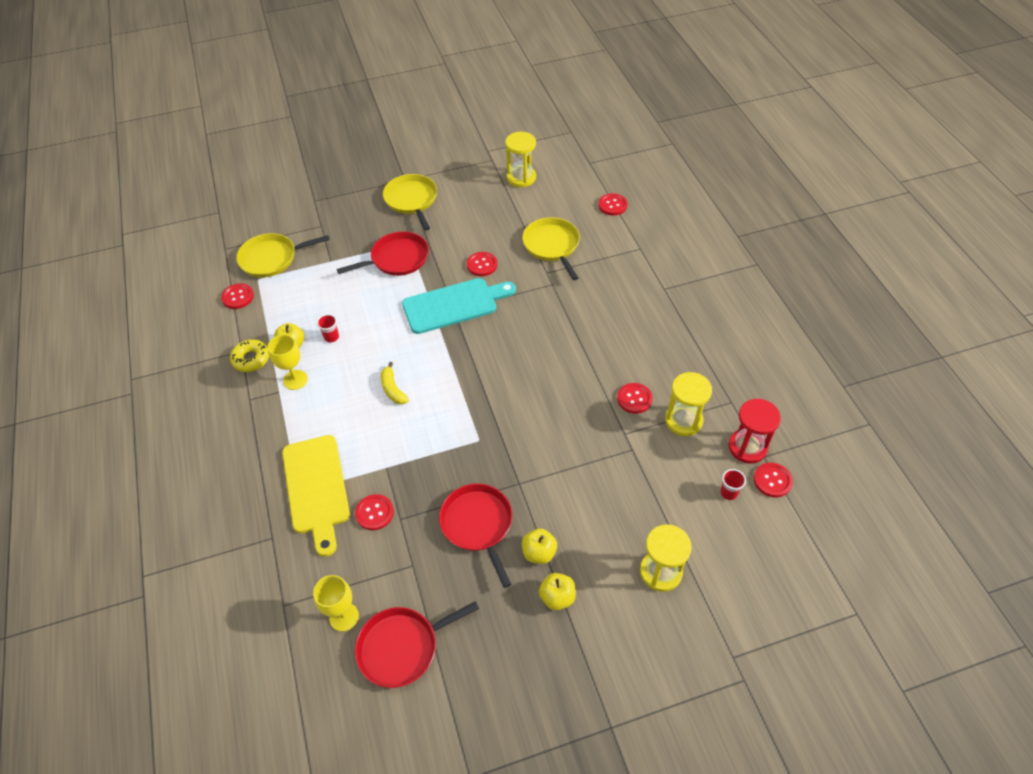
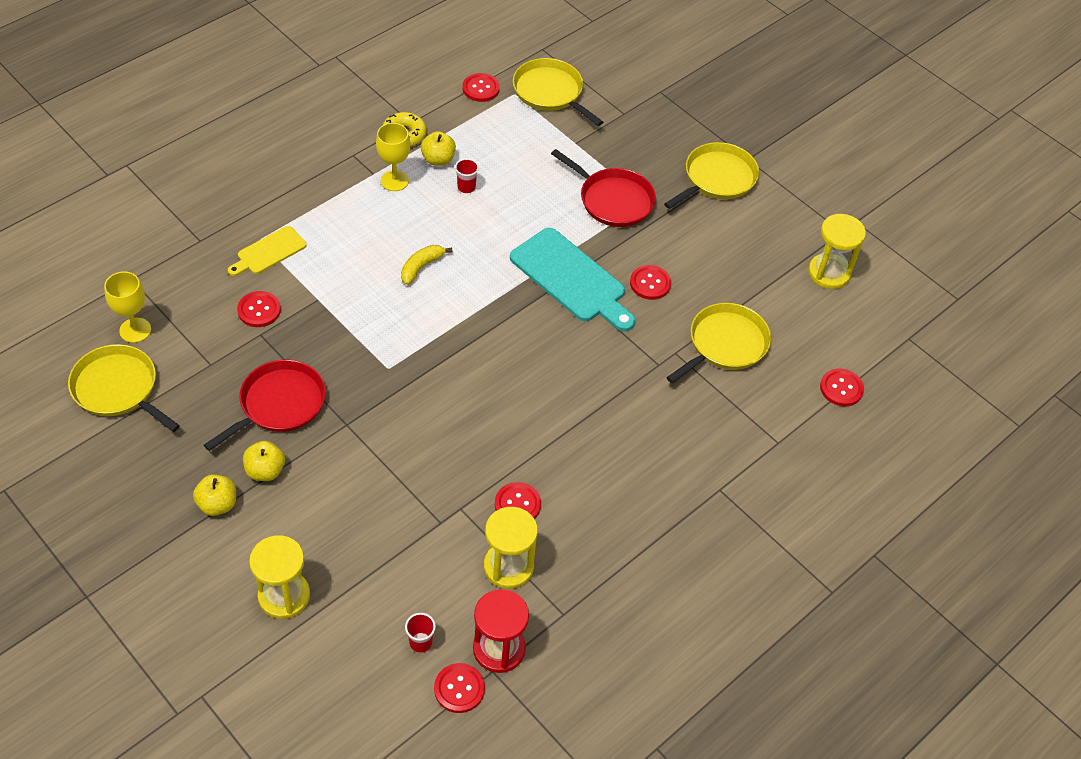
camera: 60 degrees right, 0 degrees up
yellow cutting board [282,435,350,557] -> yellow cutting board [228,226,307,276], size x0.56
red pan [355,601,479,688] -> yellow pan [68,344,180,432]

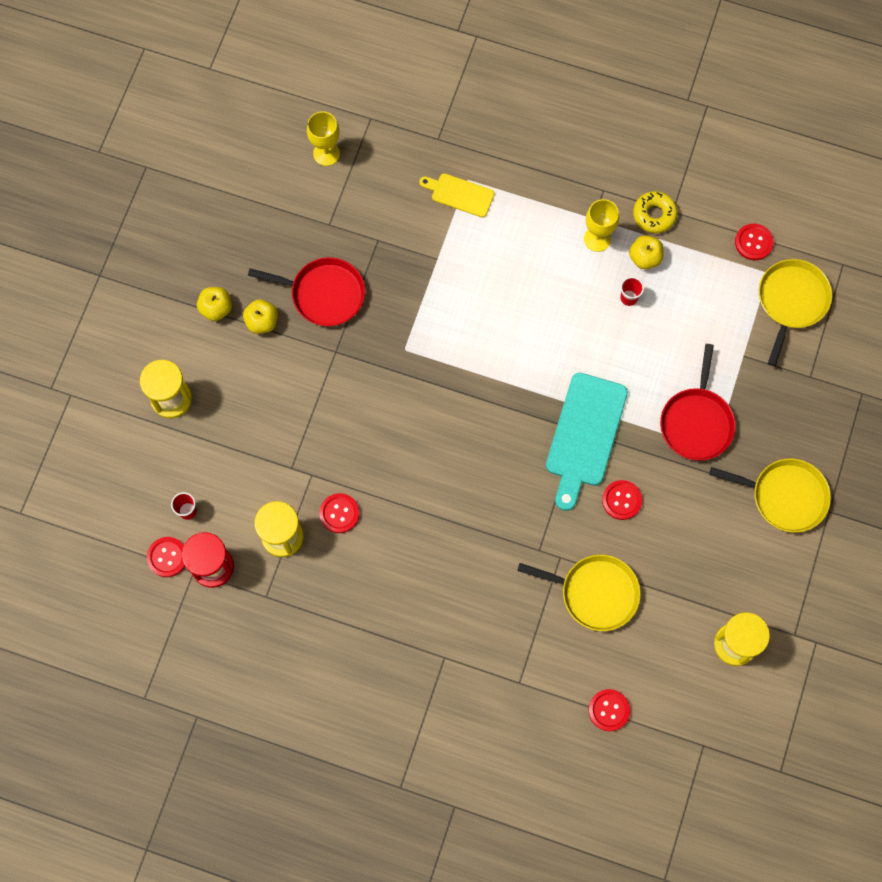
camera: 65 degrees right, 20 degrees up
yellow pan [68,344,180,432] -> none
red button [237,291,281,327] -> none
yellow banana [401,245,453,285] -> none

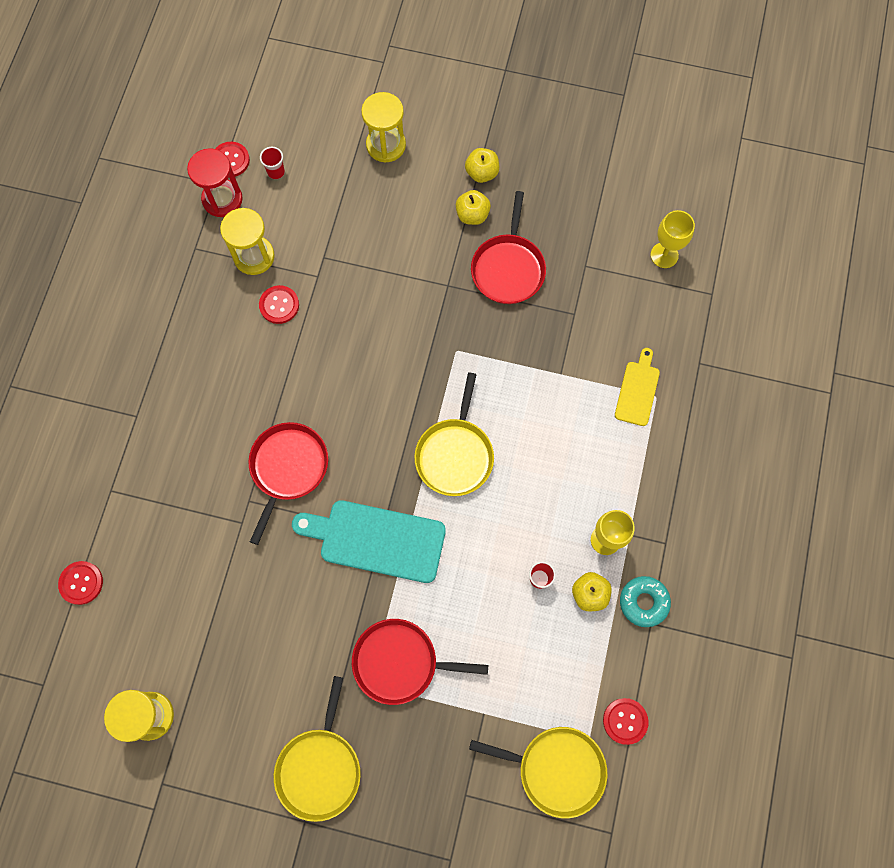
camera: 85 degrees right, 0 degrees up
yellow pan [517,555,640,631] -> yellow pan moved to [414,372,494,496]
red button [602,480,642,520] -> none
yellow donut [633,191,678,233] -> turquoise donut [620,576,671,627]
none -> red pan [248,422,328,545]

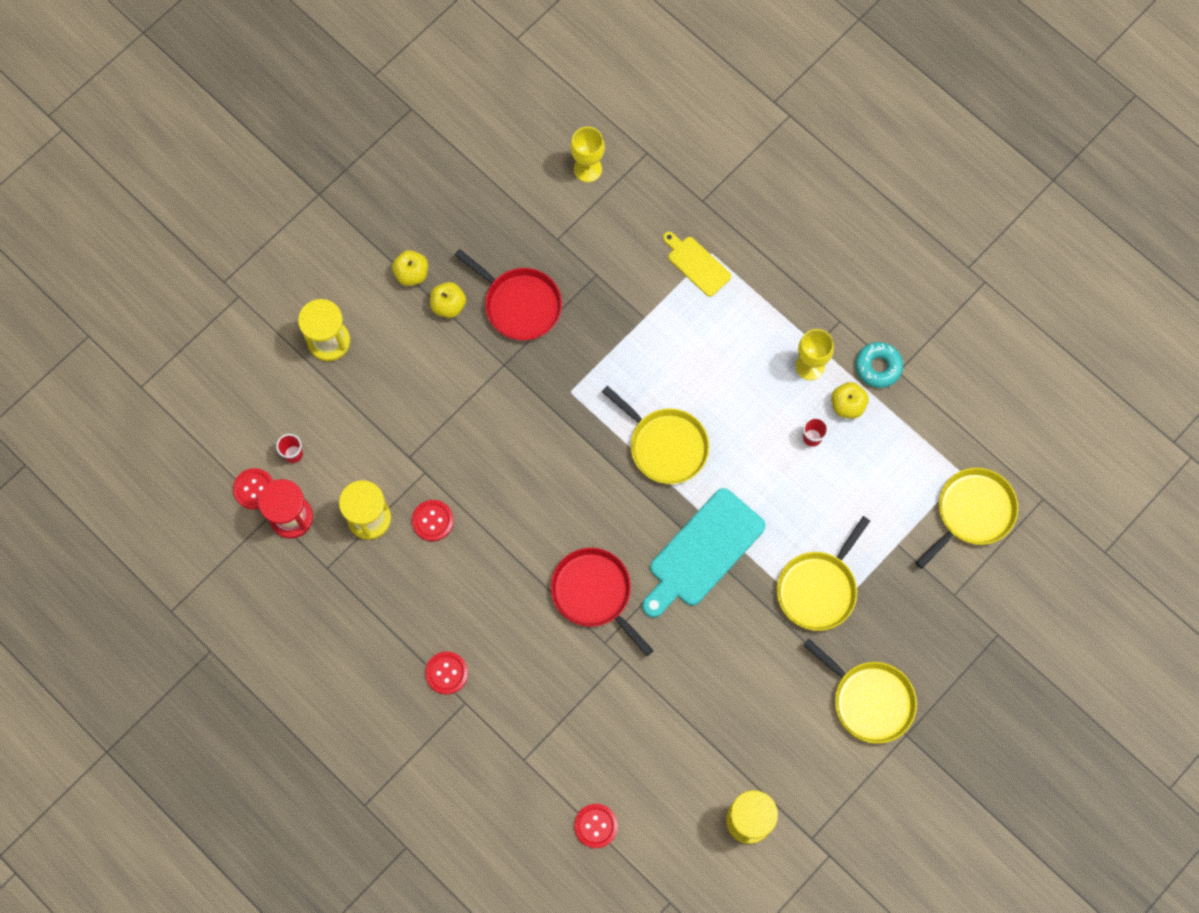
camera: 60 degrees left, 0 degrees up
red pan [352,619,488,705] -> yellow pan [777,516,870,631]
red button [603,698,648,745] -> red button moved to [425,651,468,695]

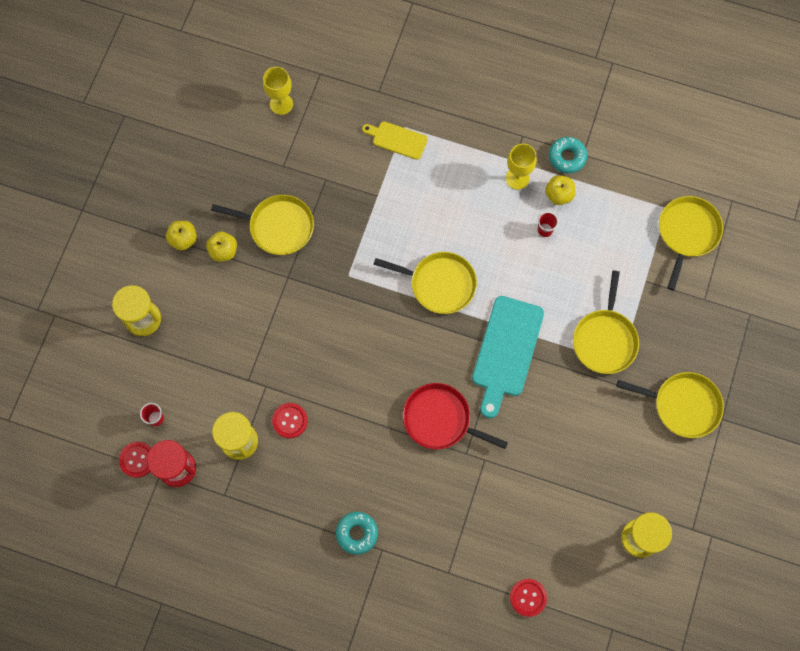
camera: 25 degrees left, 0 degrees up
red button [425,651,468,695] -> turquoise donut [336,512,378,555]
red pan [455,249,562,340] -> yellow pan [211,195,314,255]

